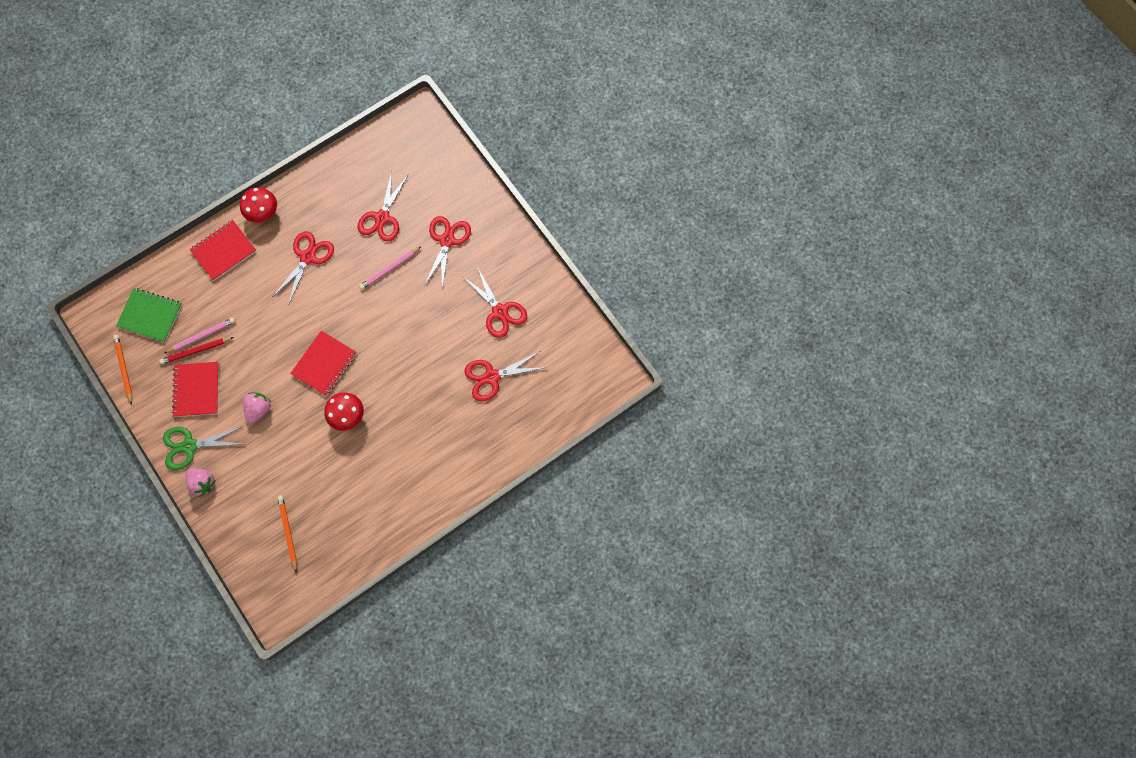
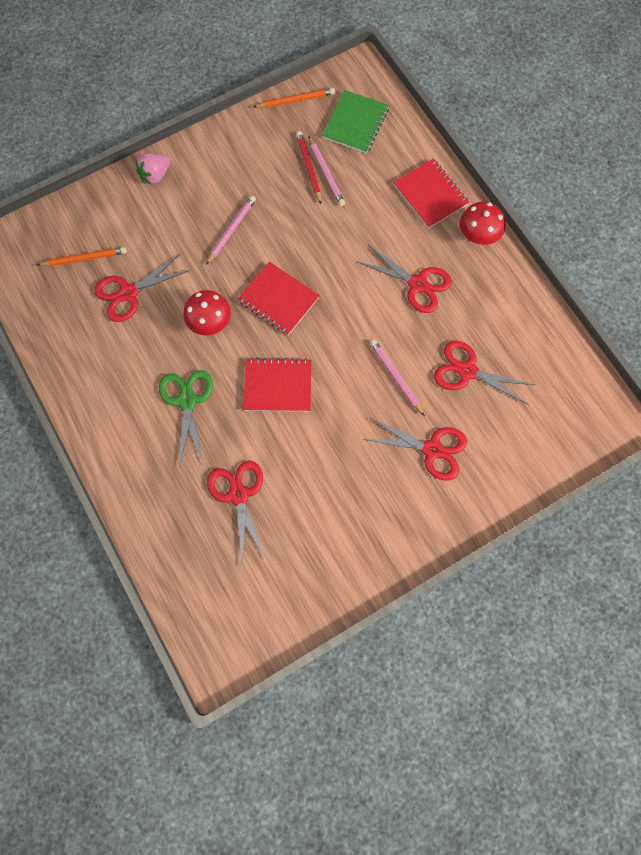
camera: 95 degrees right, 0 degrees up
green scissors [163,426,243,470] -> green scissors moved to [159,370,213,467]
red notebook [172,362,219,417] -> red notebook moved to [243,358,311,412]
pink strawberry [243,393,271,424] -> pink pencil [206,196,256,265]
red scissors [462,267,527,338] -> red scissors moved to [94,254,191,322]

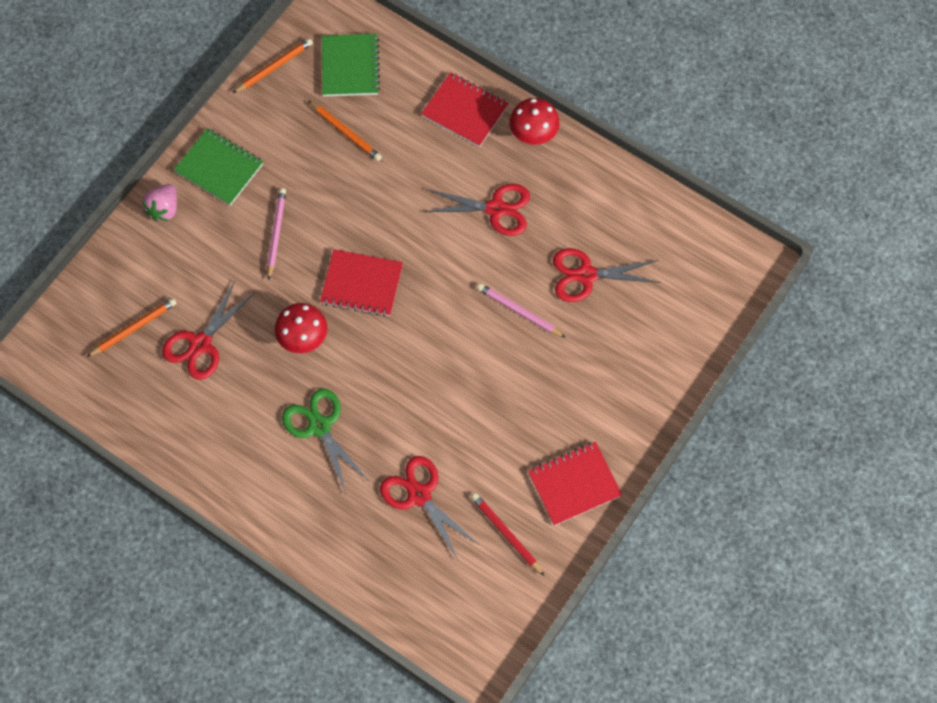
camera: 25 degrees left, 5 degrees down
red notebook [243,358,311,412] -> red notebook moved to [528,442,622,526]
red pencil [296,131,321,204] -> red pencil moved to [471,493,544,576]
pink pencil [308,136,345,206] -> orange pencil [309,101,382,161]
red scissors [363,418,467,481] -> none
none -> green notebook [174,128,263,206]

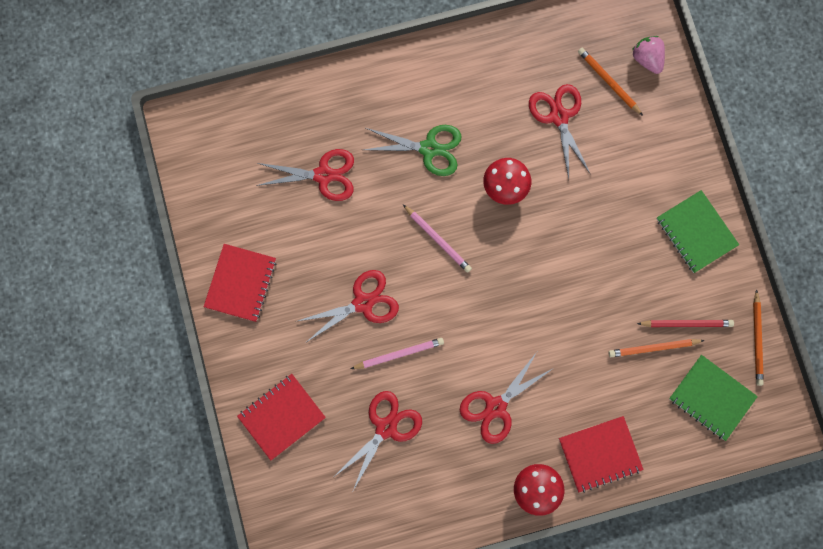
camera: 130 degrees right, 10 degrees up
orange pencil [86,298,177,357] -> orange pencil turned 135 degrees clockwise [578,48,643,116]
pink strawberry [142,184,177,221] -> pink strawberry moved to [632,36,665,74]
green notebook [174,128,263,206] -> green notebook turned 75 degrees clockwise [657,190,739,273]
pink pencil [267,188,286,281] -> pink pencil moved to [403,205,472,273]
red notebook [320,249,403,317] -> red notebook moved to [237,374,326,461]
red pencil [471,493,544,576] -> red pencil moved to [637,320,734,327]
none -> red scissors [295,270,399,342]

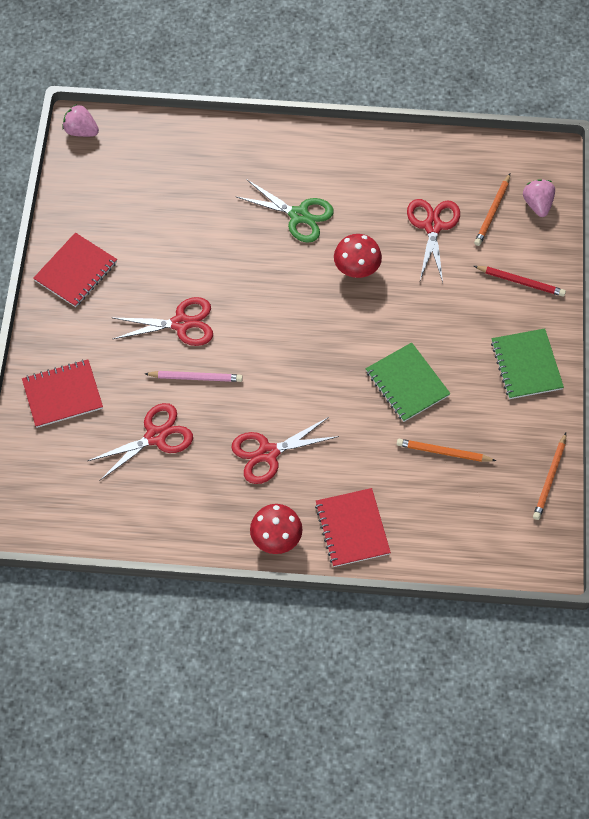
camera: 20 degrees right, 15 degrees down
red scissors [256,149,354,201] -> none
pink pencil [403,205,472,273] -> none
red notebook [559,416,644,493] -> red notebook turned 75 degrees clockwise [315,488,391,567]
orange pencil [578,48,643,116] -> orange pencil turned 135 degrees counterclockwise [474,174,510,246]
red pencil [637,320,734,327] -> red pencil moved to [474,266,566,297]
green notebook [669,355,758,441] -> green notebook moved to [366,342,451,422]
none -> pink strawberry [62,104,99,137]

